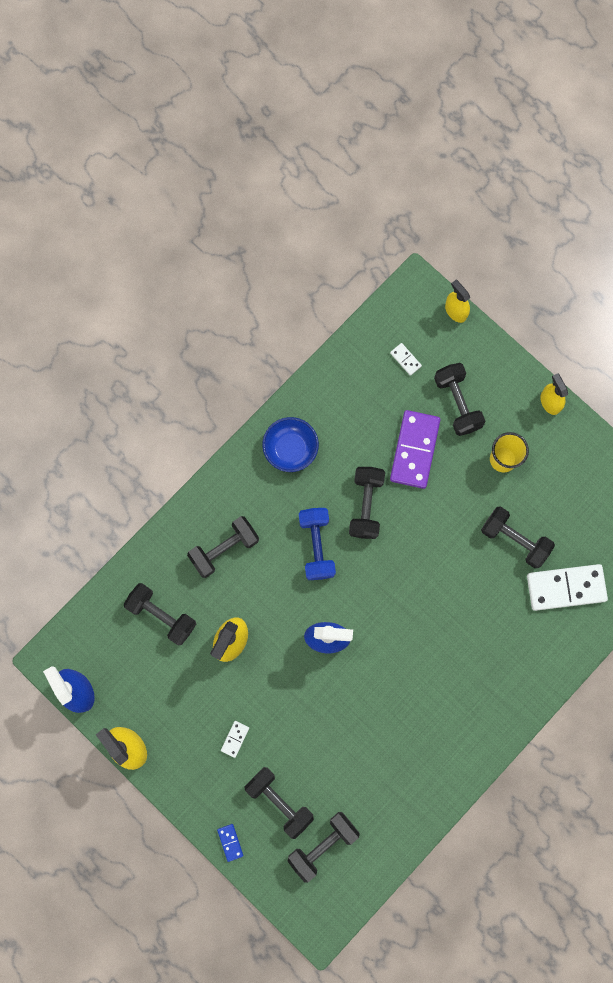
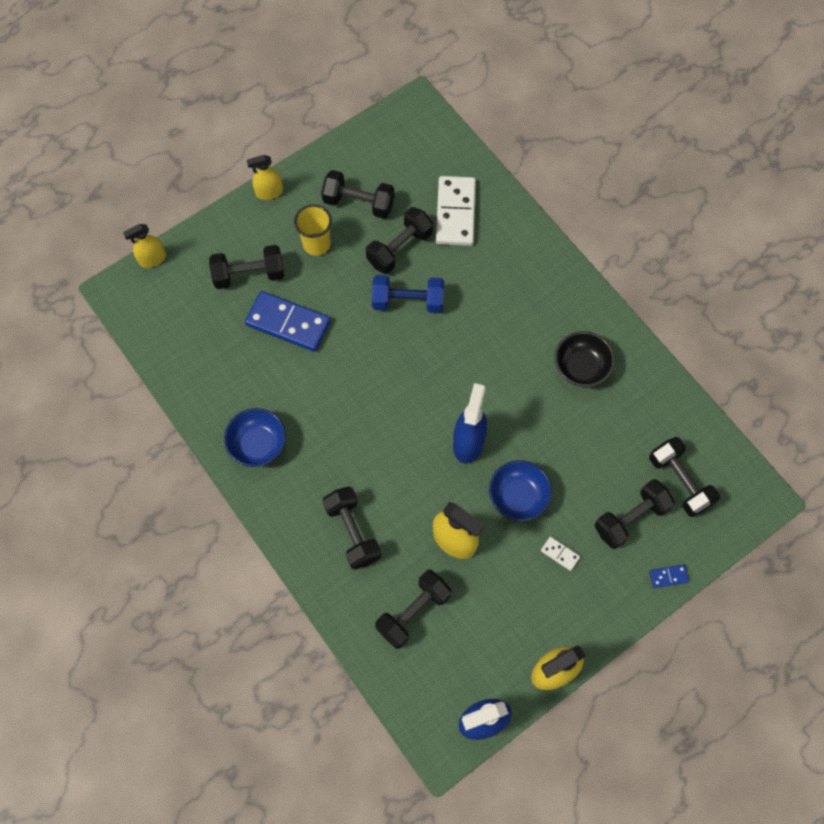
camera: 80 degrees left, 10 degrees down
blue dumbbell [299,508,336,580] -> blue dumbbell moved to [372,275,444,313]
black dumbbell [349,467,385,539] -> black dumbbell moved to [321,170,395,219]
white domino [390,343,422,376] -> none
purple domino [390,410,440,489] -> blue domino [245,291,331,352]
none -> blue bowl [489,460,552,521]
none -> black bowl [555,331,615,387]

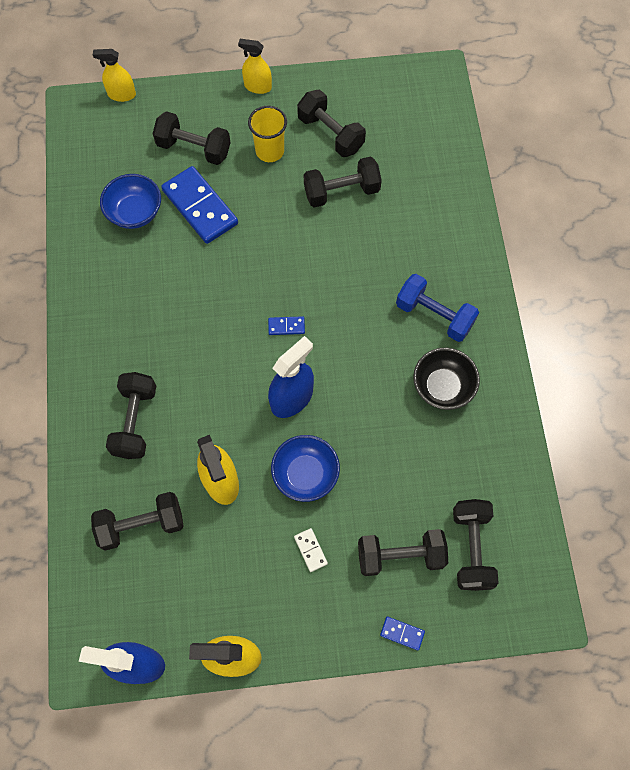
camera: 30 degrees right, 0 degrees up
blue bowl [224,408,286,467] -> blue bowl moved to [100,174,161,229]
blue dumbbell [372,275,444,313] -> blue dumbbell moved to [396,274,479,342]
white domino [436,176,476,246] -> none
none -> blue domino [268,316,305,335]

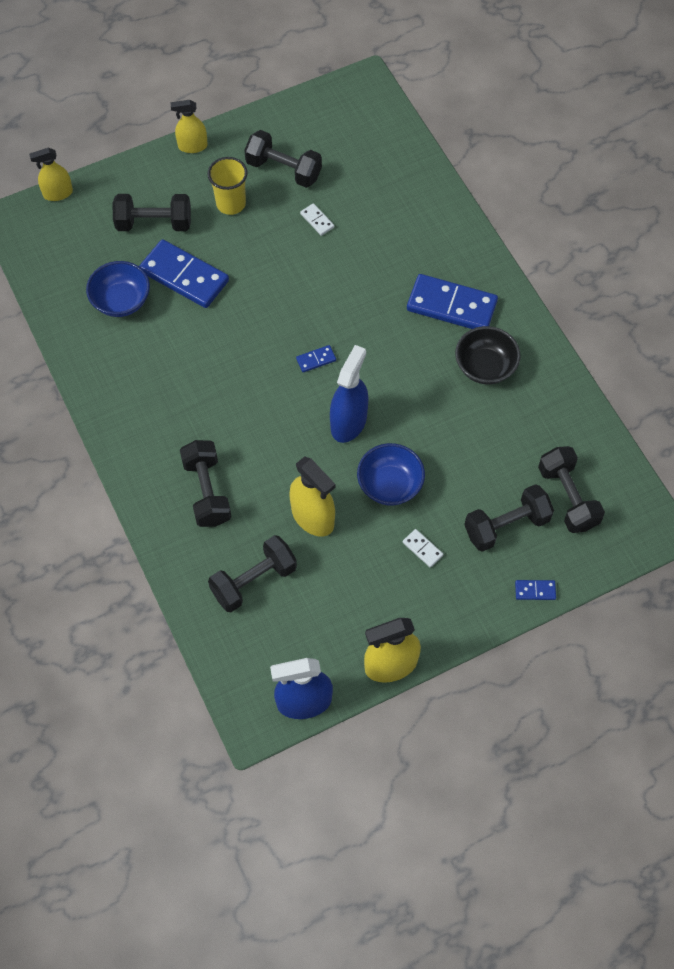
camera: 20 degrees left, 5 degrees down
black dumbbell [304,157,382,208] -> white domino [300,203,334,236]
blue dumbbell [396,274,479,342] -> blue domino [407,274,498,329]

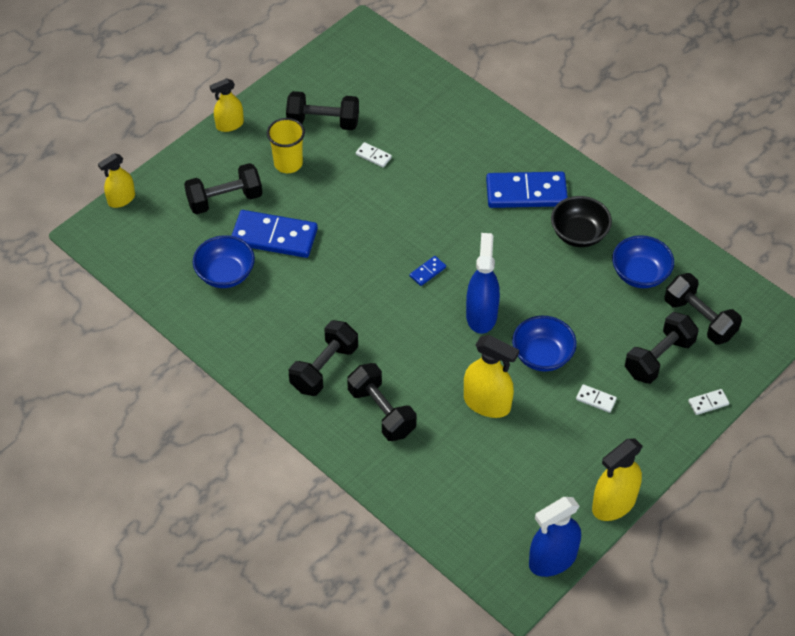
camera: 20 degrees left, 10 degrees down
black dumbbell [208,535,297,612] -> black dumbbell moved to [289,320,358,396]
blue domino [515,580,556,600] -> white domino [688,389,729,415]
none -> blue bowl [612,235,674,288]

